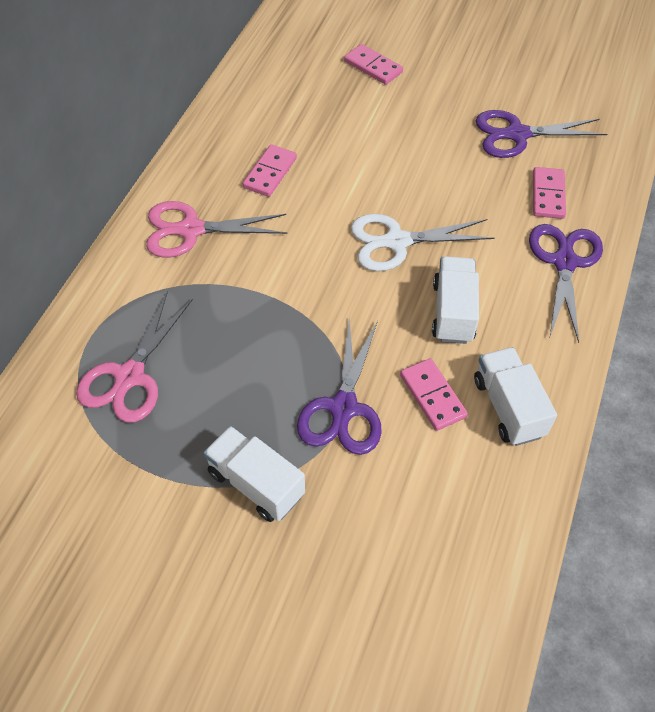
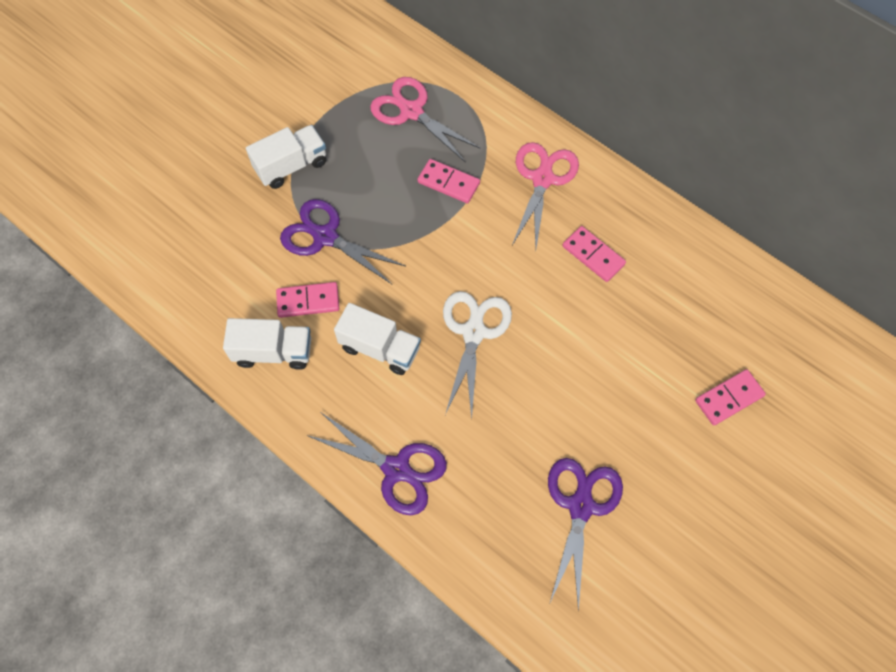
camera: 110 degrees right, 10 degrees up
pink domino [533,167,566,219] -> pink domino moved to [417,159,480,203]

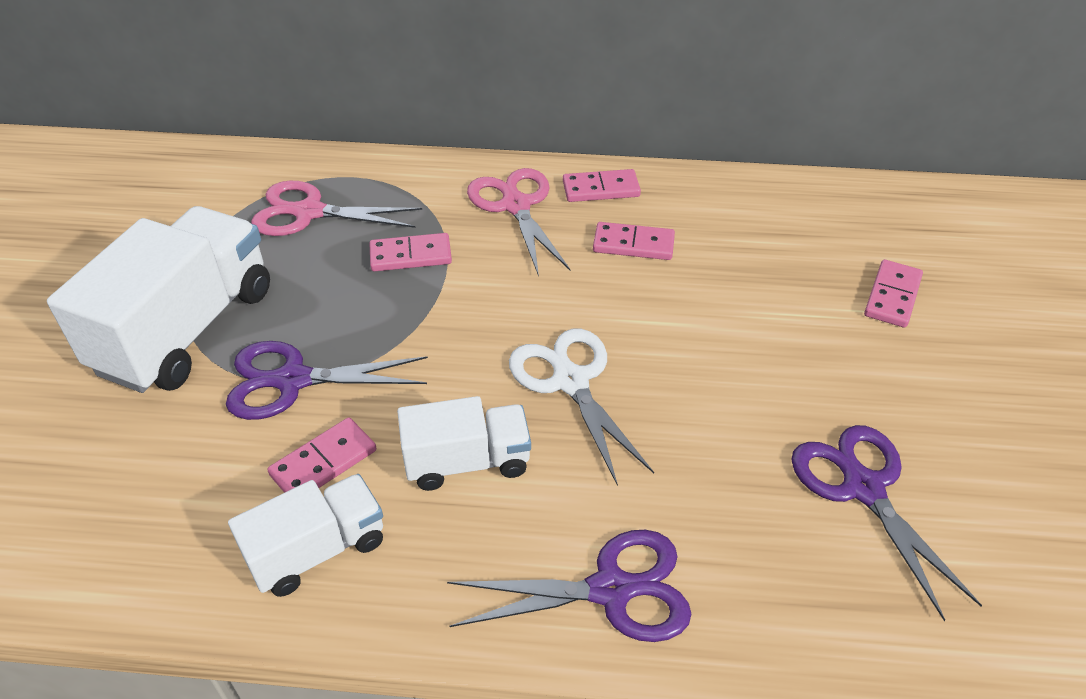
camera: 35 degrees left, 20 degrees down
white truck [246,125,326,189] -> white truck [47,206,270,393], size x1.78
none -> pink domino [563,169,641,202]

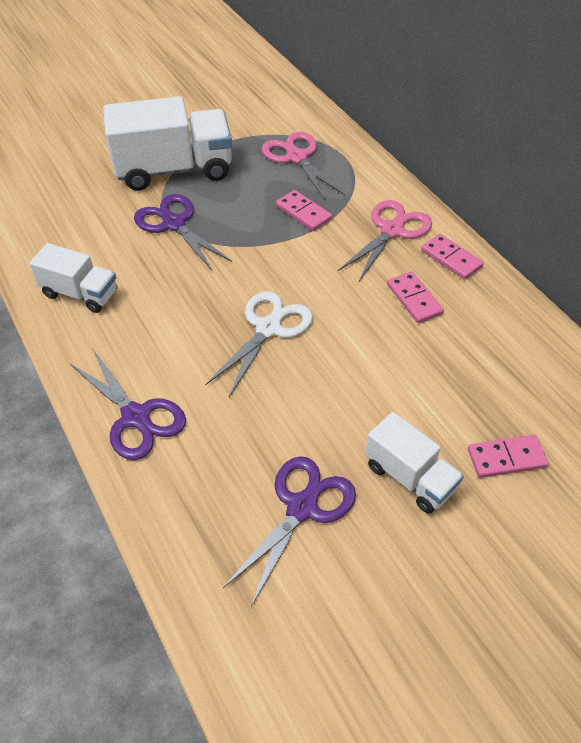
camera: 55 degrees right, 5 degrees up
pink domino [267,417,376,493] -> none
white truck [397,396,531,491] -> white truck moved to [365,412,464,514]

